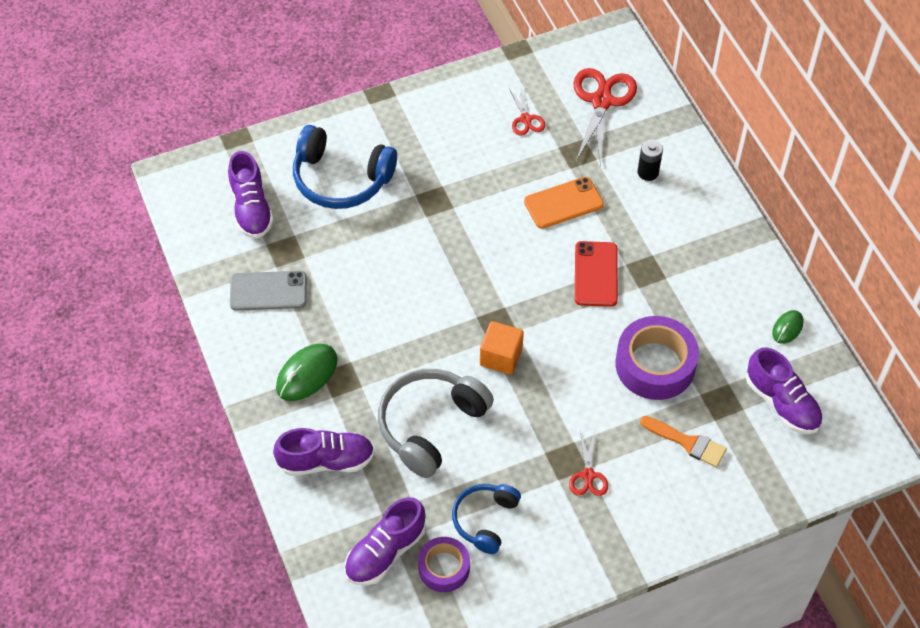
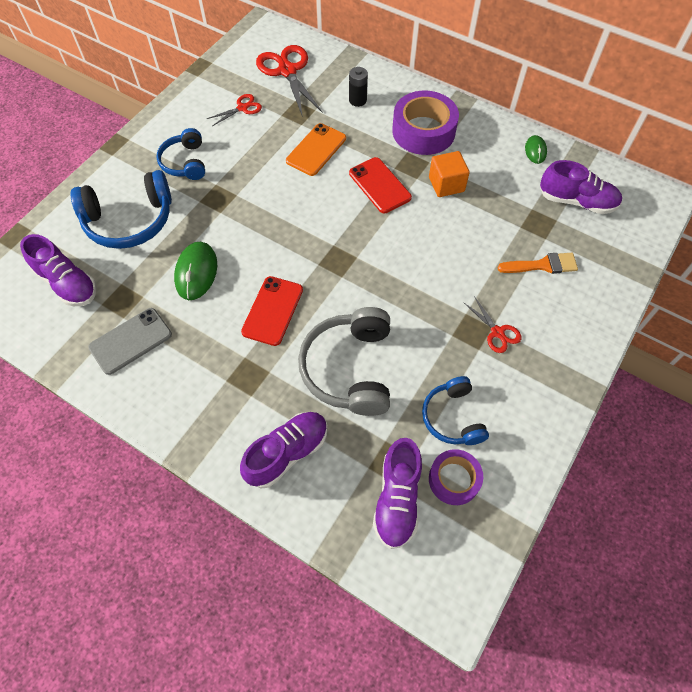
camera: 35 degrees left, 5 degrees up
green mouse [276,344,338,401] -> green mouse moved to [174,242,217,300]
orange cube [480,321,524,375] -> orange cube moved to [429,151,470,197]
red scissors [509,87,546,136] -> red scissors turned 75 degrees counterclockwise [207,94,262,126]
purple tape [616,316,699,400] -> purple tape moved to [392,91,459,155]
none -> blue headphones [156,128,205,180]
none -> red phone [241,276,303,346]

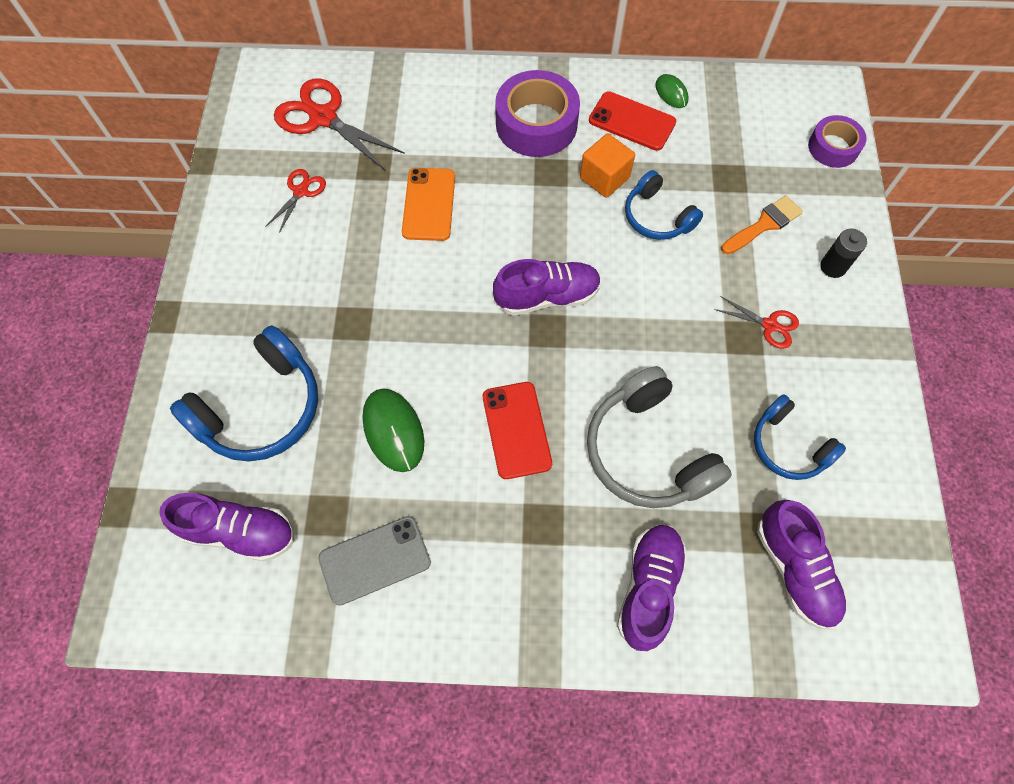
camera: 30 degrees left, 5 degrees up
grey phone [88,308,172,375] -> grey phone turned 45 degrees clockwise [318,516,431,606]
blue headphones [156,128,205,180] -> blue headphones moved to [625,170,703,240]
black battery [349,67,368,107] -> black battery moved to [820,229,867,278]
red phone [349,157,412,213] -> red phone moved to [589,91,676,151]
purple tape [429,449,483,505] -> purple tape moved to [808,115,867,168]
purple shoe [540,160,622,214] -> purple shoe moved to [493,259,601,316]

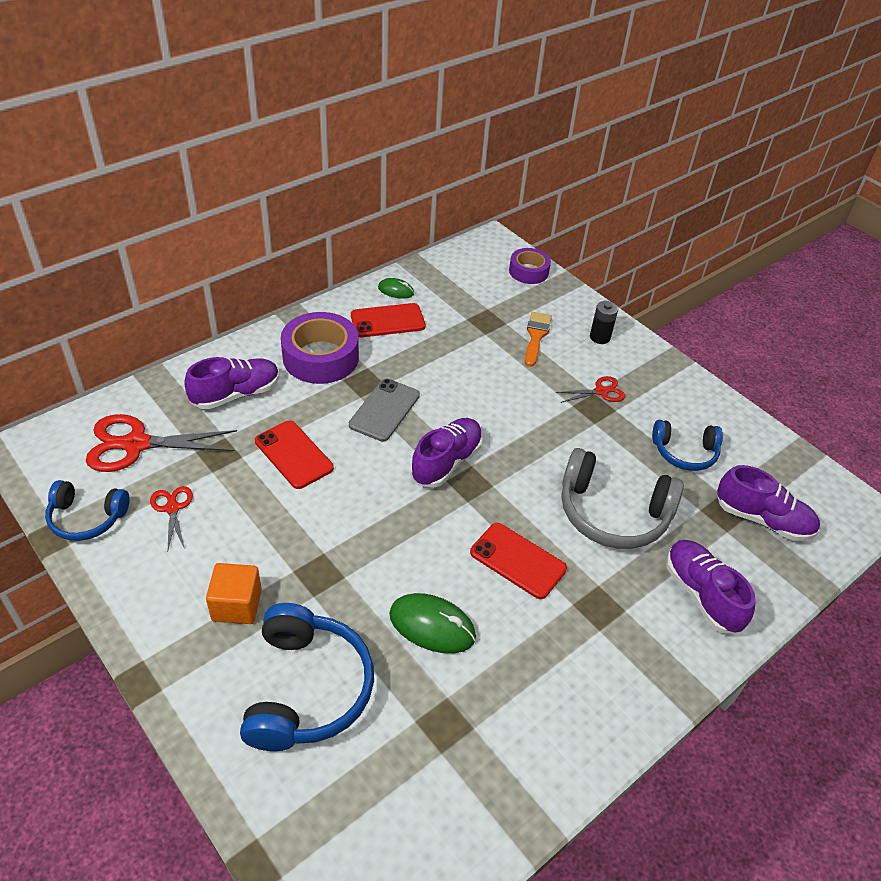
camera: 45 degrees left, 20 degrees down
purple shoe [159,493,294,562] -> purple shoe moved to [184,357,279,409]
grey phone [318,516,431,606] -> grey phone moved to [349,379,420,442]
orange phone [402,168,455,241] -> red phone [255,421,334,489]
orange cube [580,133,635,198] -> orange cube moved to [206,563,262,624]
blue headphones [625,170,703,240] -> blue headphones moved to [45,480,130,541]

